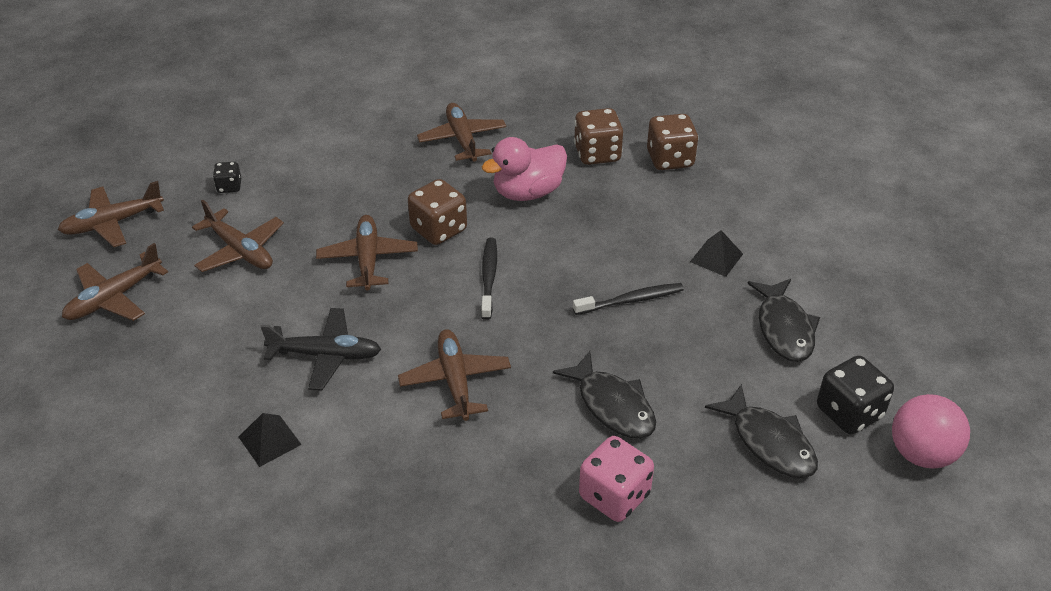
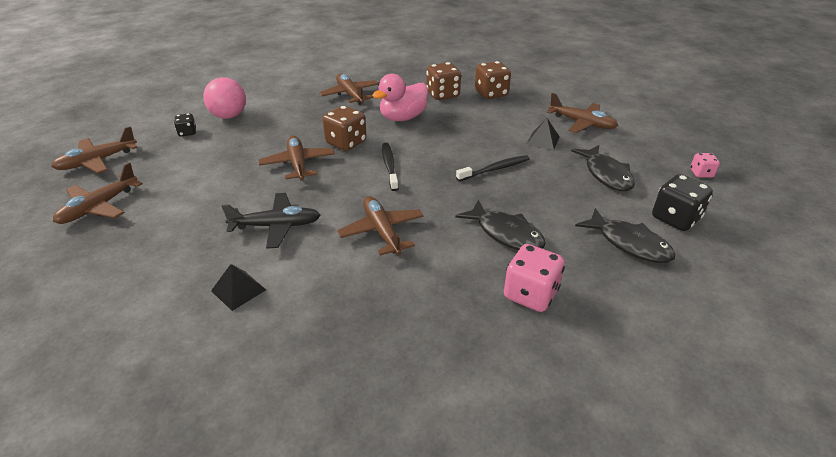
camera: 10 degrees left, 5 degrees down
brown plane [192,200,284,272] -> brown plane moved to [547,93,618,133]
pink ball [892,394,970,469] -> pink ball moved to [203,77,246,119]
none -> pink dice [690,153,720,178]

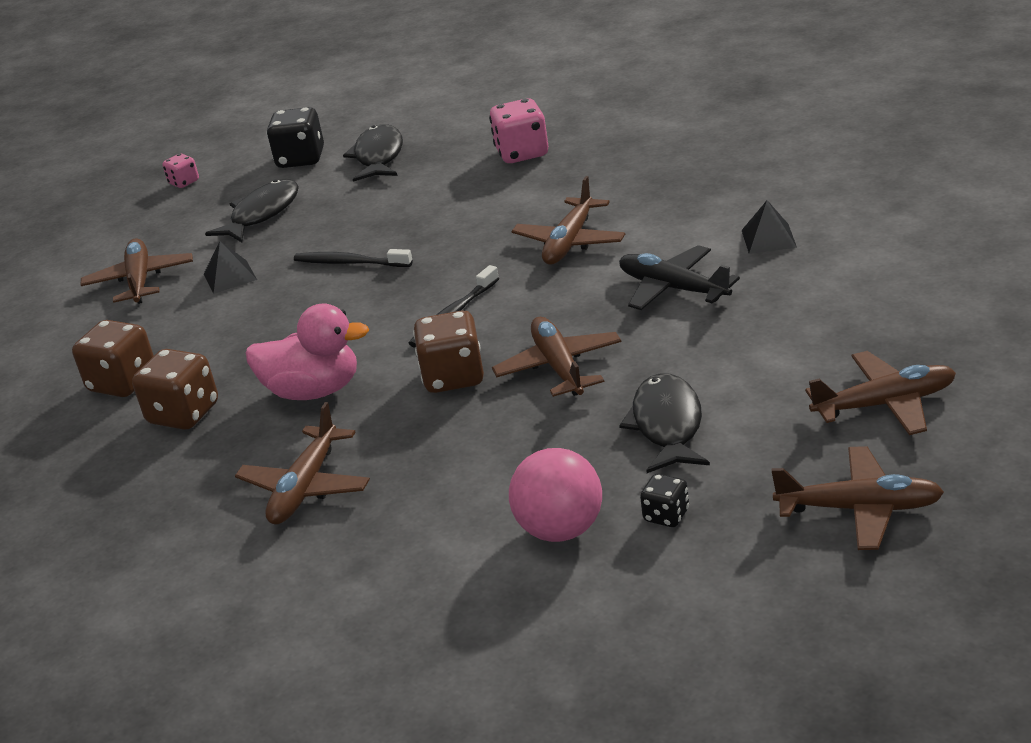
camera: 130 degrees left, 5 degrees down
brown plane [259,135,335,181] -> brown plane turned 135 degrees clockwise [492,317,621,397]
black fish [455,200,546,250] -> black fish moved to [619,373,710,473]

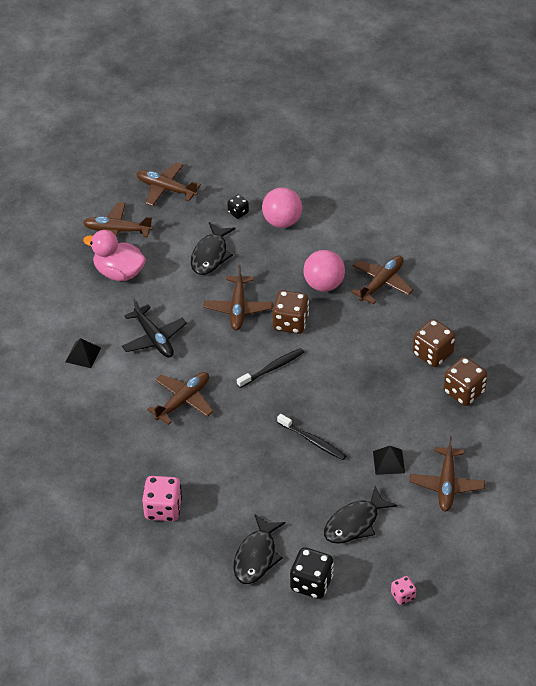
camera: 165 degrees left, 15 degrees up
pink duck [246,304,369,400] -> pink duck moved to [83,230,146,281]
none -> pink ball [304,250,345,292]

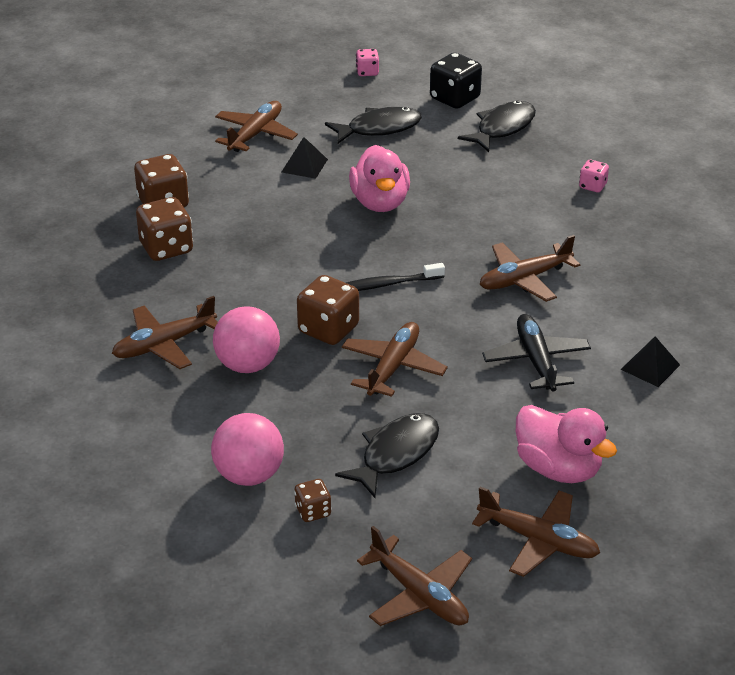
camera: 160 degrees left, 10 degrees down
pink dice [142,476,182,521] -> pink dice [579,160,609,192], size x0.55
black dice [227,195,249,219] -> brown dice [294,479,331,522]
black toothbrush [277,414,347,460] -> pink duck [349,145,410,212]

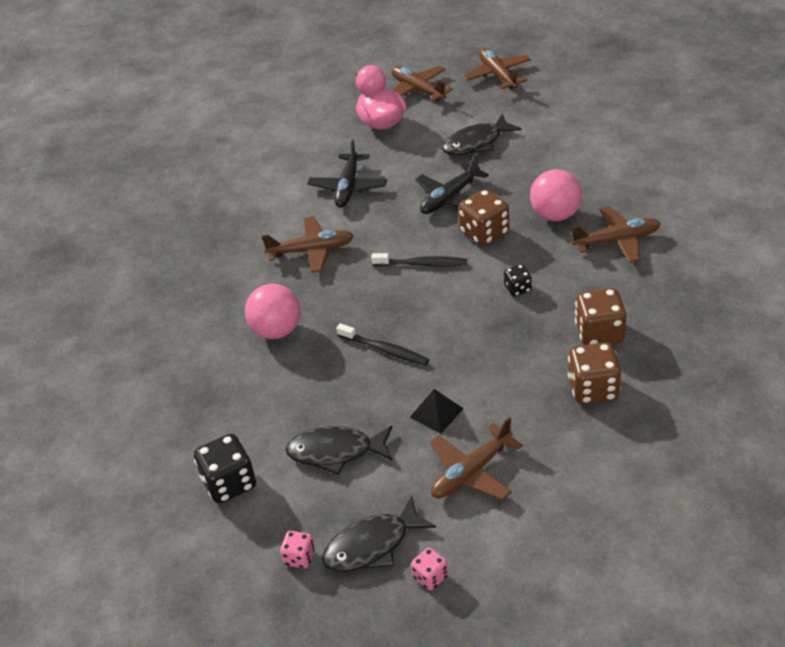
camera: 155 degrees left, 5 degrees up
pink ball [211,413,284,486] -> pink ball moved to [245,284,301,339]
brown dice [294,479,331,522] -> none
brown plane [342,322,448,397] -> black plane [415,153,489,214]
pink duck [349,145,410,212] -> black toothbrush [336,323,429,366]
black fish [458,101,536,152] -> black fish moved to [322,496,436,572]
pink dice [579,160,609,192] -> pink dice moved to [411,548,448,590]
black pyramid [621,336,680,387] -> none
none -> black dice [504,264,532,296]

